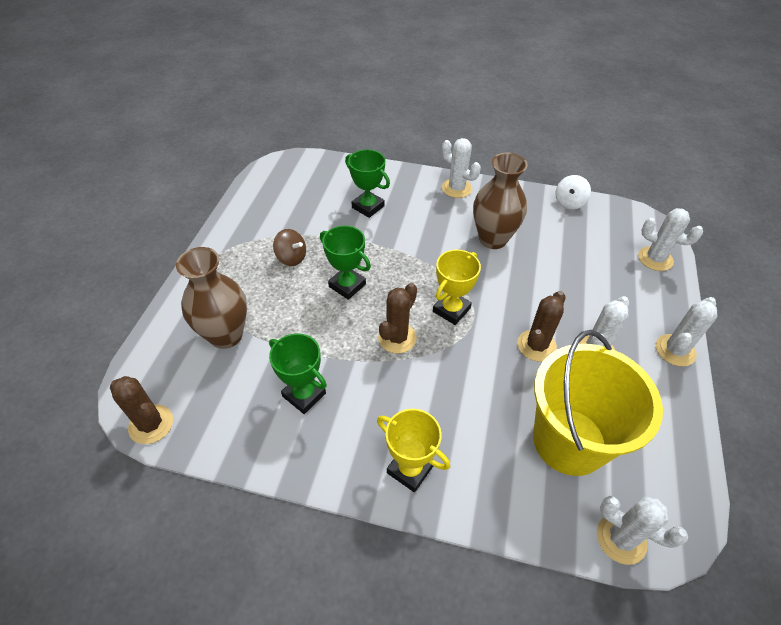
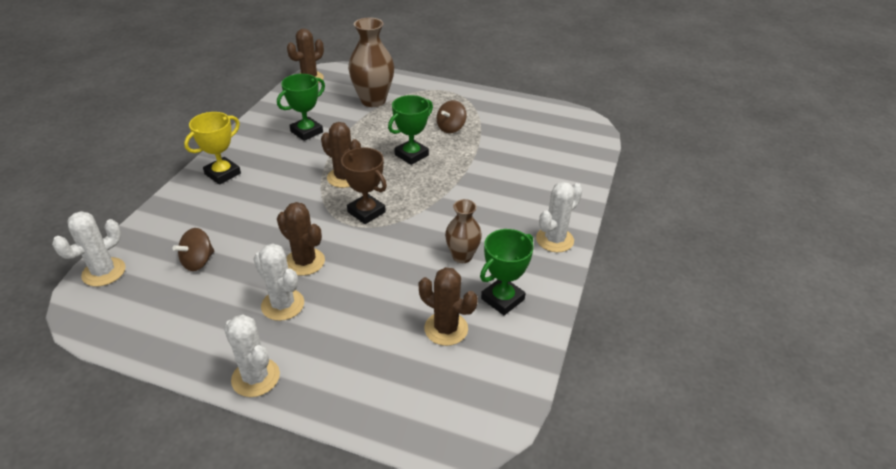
camera: 95 degrees right, 10 degrees down
green trophy [345,149,390,218] -> green trophy moved to [480,229,534,315]
yellow trophy [433,249,481,325] -> brown trophy [341,147,387,224]
brown vase [473,153,528,249] -> brown vase [445,199,482,263], size x0.60
yellow bucket [533,330,663,476] -> brown spinning top [172,228,214,271]
white spinning top [555,175,591,210] -> none
white cactus [638,208,703,271] -> none
none -> brown cactus [419,267,478,346]

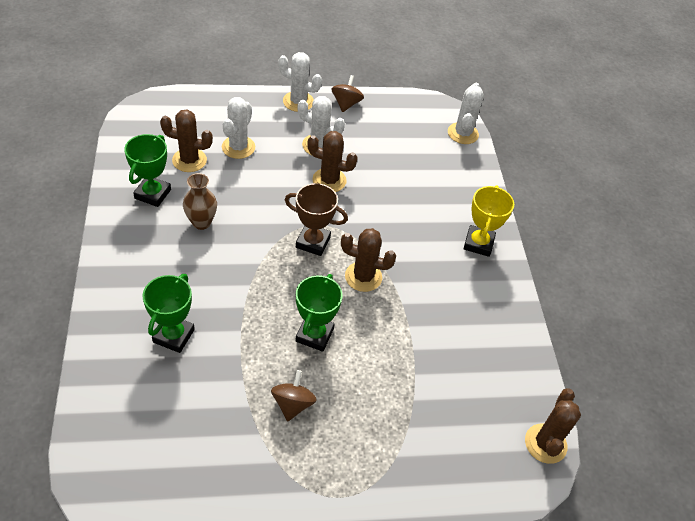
camera: 150 degrees right, 10 degrees up
brown spinning top [172,228,214,271] -> brown spinning top moved to [332,75,364,112]
green trophy [277,74,325,141] -> green trophy moved to [143,274,195,353]
brown vase [348,18,394,107] -> none
white cactus [536,182,583,252] -> white cactus moved to [222,97,255,159]

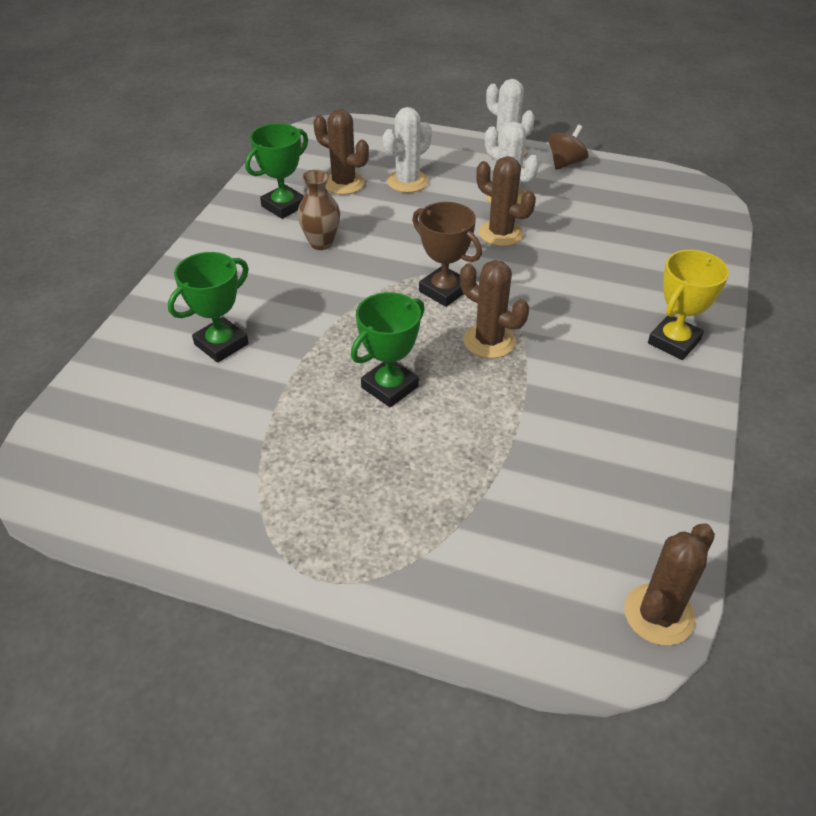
camera: 30 degrees right, 5 degrees down
brown spinning top [271,370,316,421] -> none
white cactus [448,83,484,144] -> none

